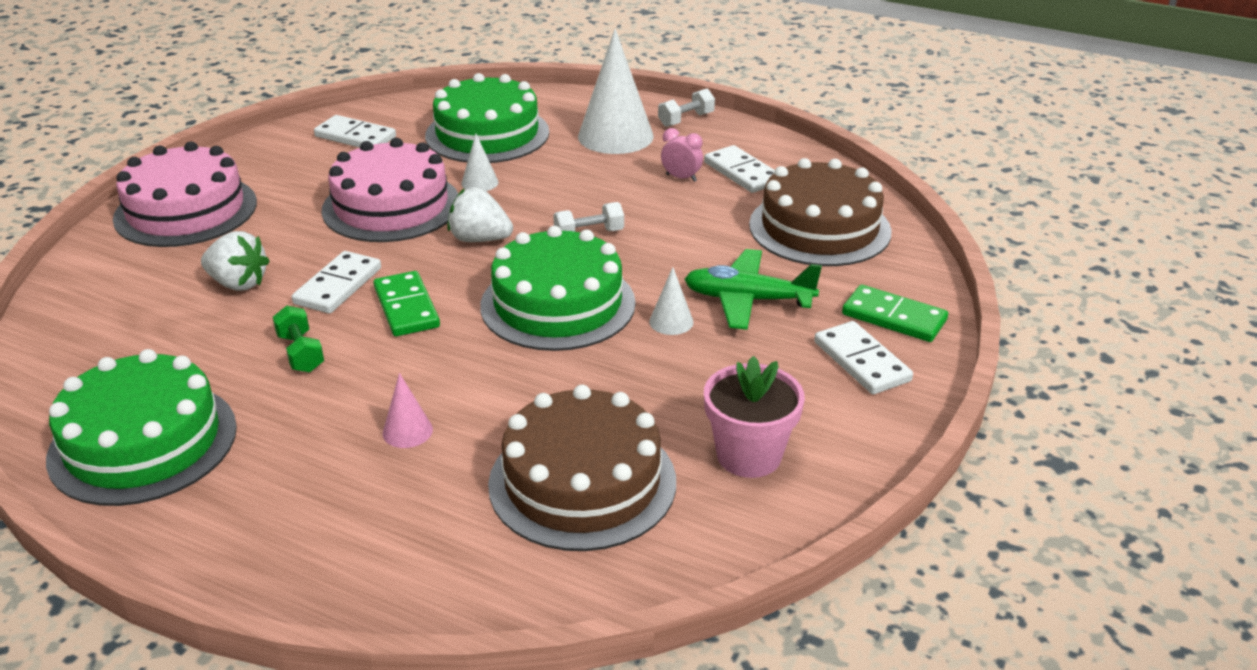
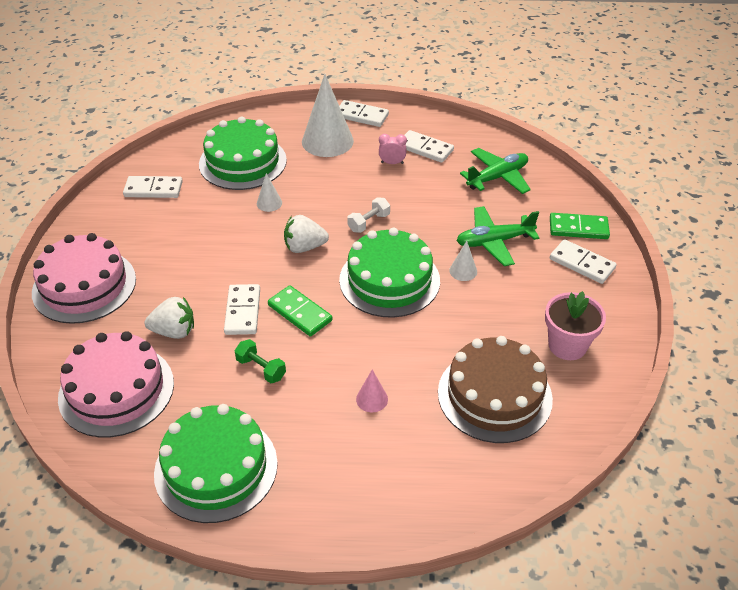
camera: 25 degrees left, 10 degrees up
pink cake [321,138,458,242] -> pink cake moved to [58,331,174,437]
white dumbbell [658,89,715,127] -> white domino [339,100,389,127]
brown cake [749,158,892,266] -> green plane [460,148,531,194]

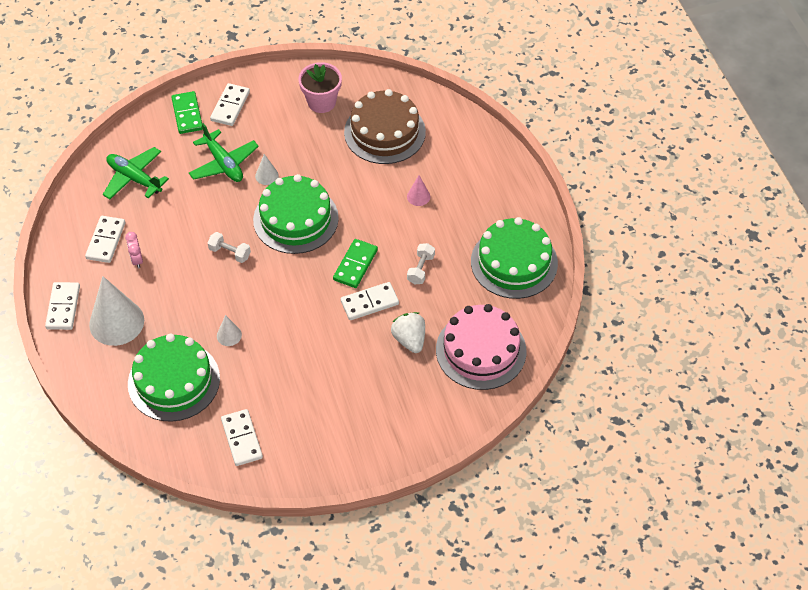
camera: 110 degrees left, 10 degrees up
pink cake [32,233,136,324] -> none
green dumbbell [235,339,286,383] -> white dumbbell [407,243,435,284]
white strawberry [284,215,329,253] -> none

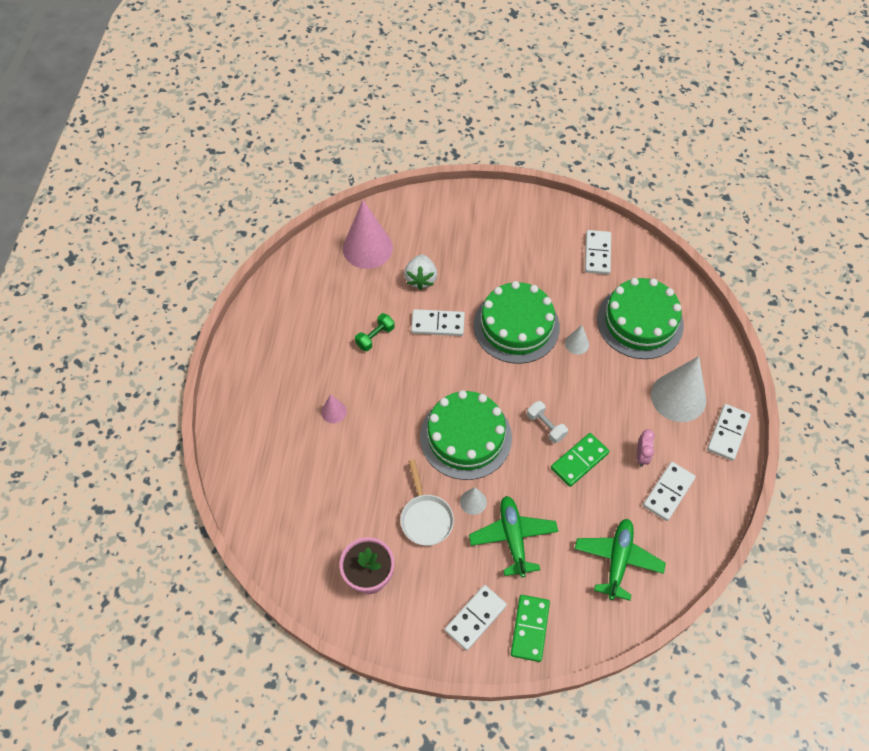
camera: 155 degrees left, 5 degrees up
green plane [103,147,169,199] -> green plane turned 135 degrees counterclockwise [575,519,666,601]
green domino [333,239,378,288] -> green domino moved to [551,433,609,487]
brown cake [344,89,426,164] -> none
white dumbbell [407,243,435,284] -> green dumbbell [355,313,395,351]
pink cake [436,304,526,390] -> pink cone [343,200,393,269]
green cake [471,217,558,299] -> green cake moved to [474,281,560,364]
none -> white pan [400,459,454,546]

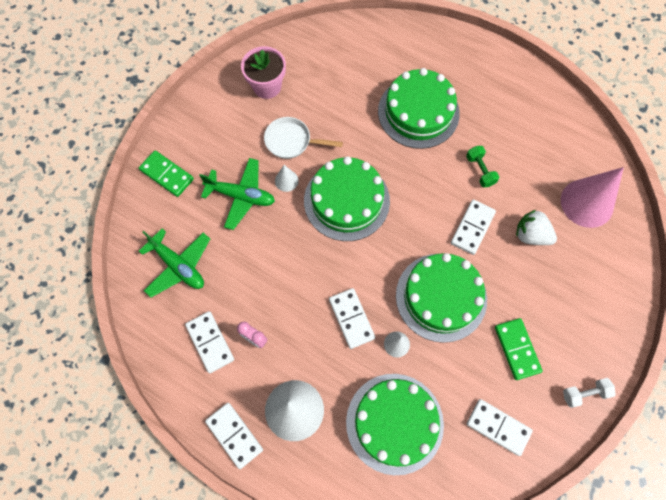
camera: 115 degrees right, 10 degrees up
pink cone [321,394,347,423] -> green cake [378,68,460,149]
white domino [445,585,507,650] -> white domino moved to [329,288,375,349]
white dumbbell [527,401,568,443] -> white dumbbell moved to [563,378,616,408]
green domino [551,433,609,487] -> green domino moved to [495,318,542,380]

